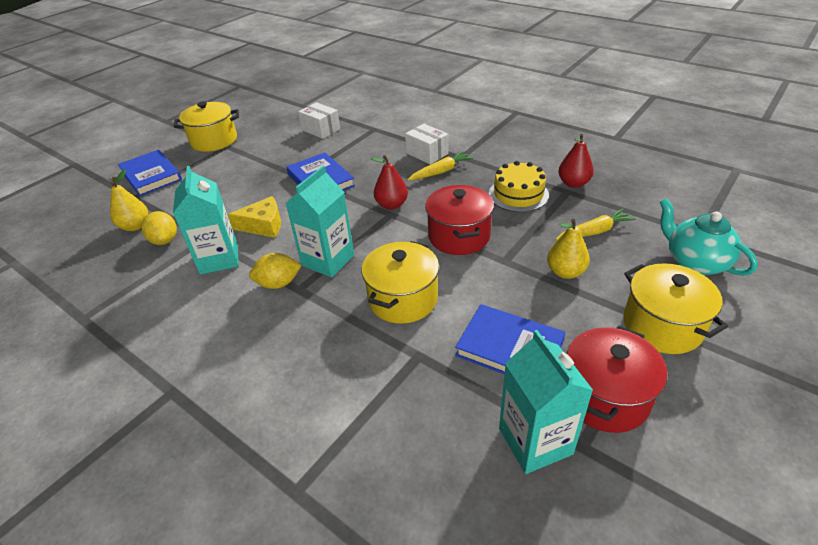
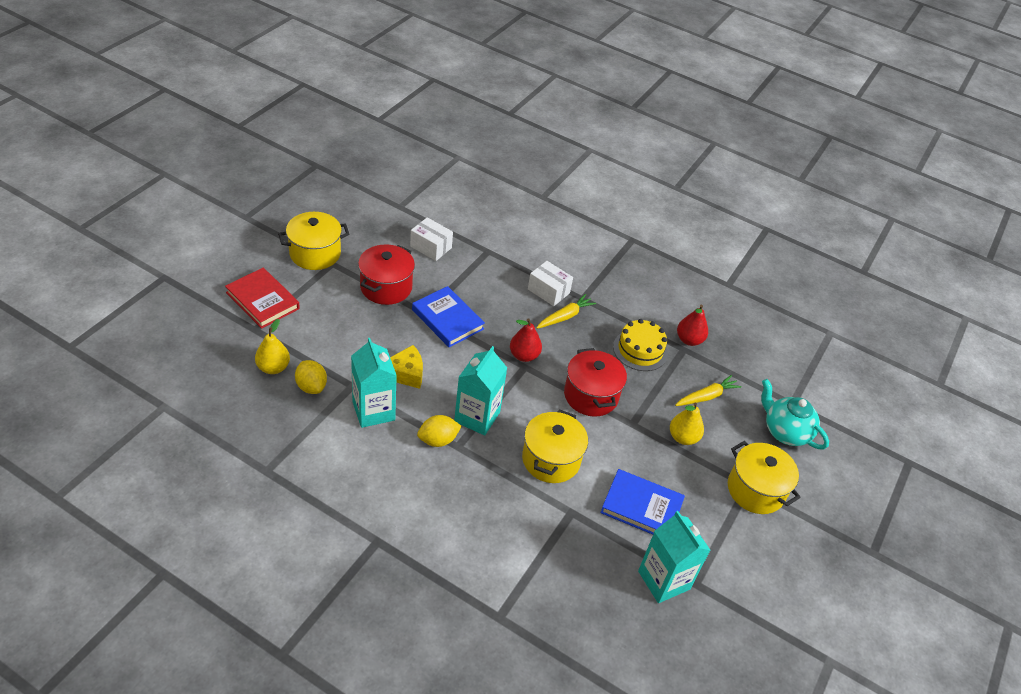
camera: 15 degrees left, 5 degrees up
blue book [118,150,182,196] -> red book [225,268,300,329]
red pot [567,326,667,433] -> red pot moved to [358,244,415,305]

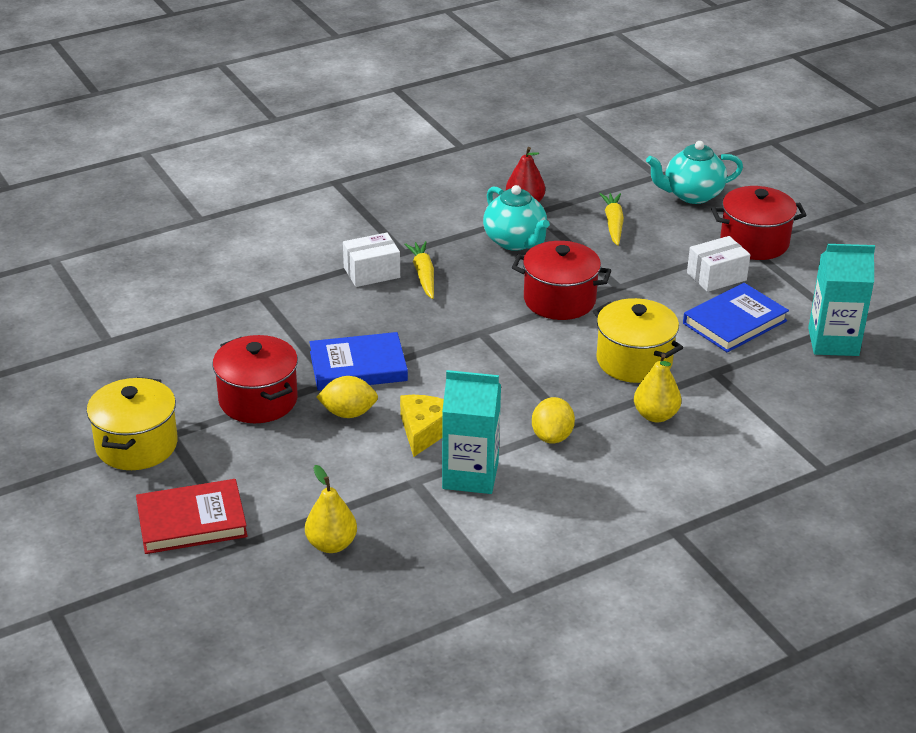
camera: 55 degrees left, 10 degrees down
yellow lemon [295,360,327,394] -> yellow lemon moved to [316,376,378,418]
white box [410,217,453,261] -> white box moved to [687,236,750,292]
turquoise carton [454,346,507,435] -> none
red pear [510,318,542,362] -> none
yellow cake [613,319,668,371] -> turquoise teapot [483,185,550,251]
yellow pear [670,402,704,445] -> yellow pear moved to [634,354,681,422]
yellow pot [728,441,801,514] -> red pot [711,186,807,260]

